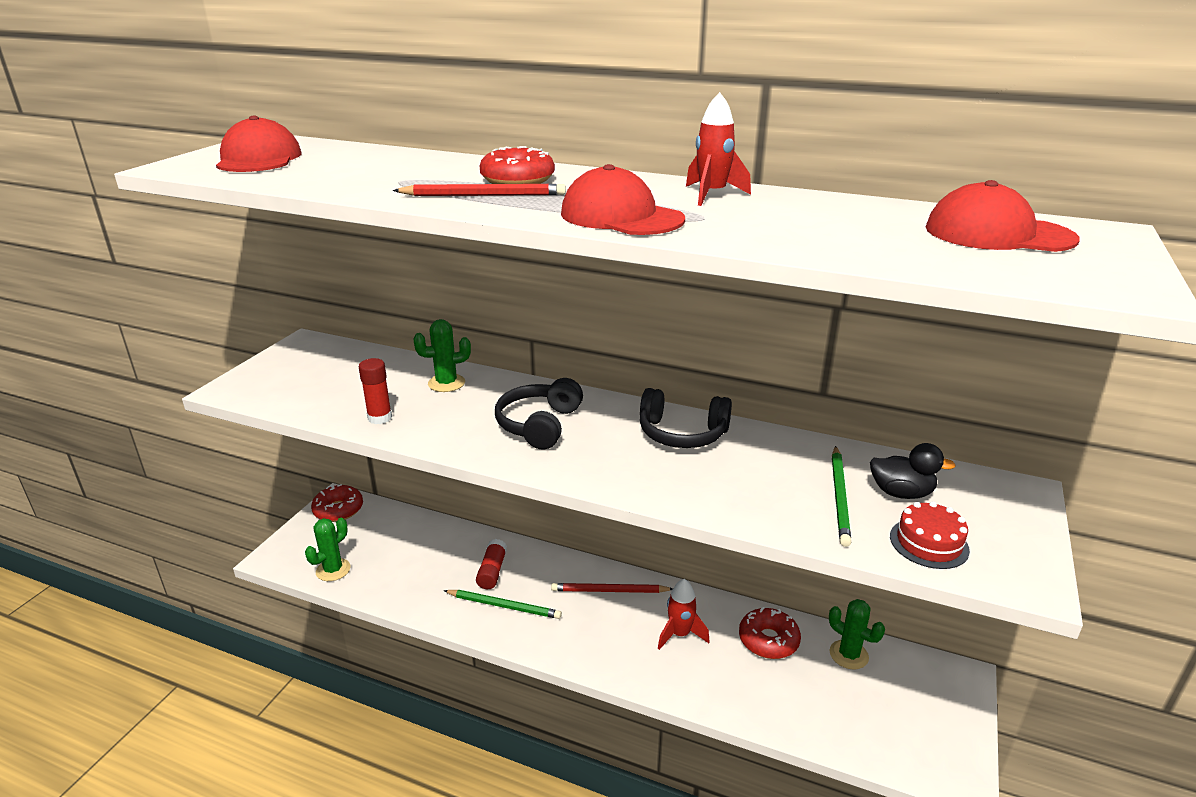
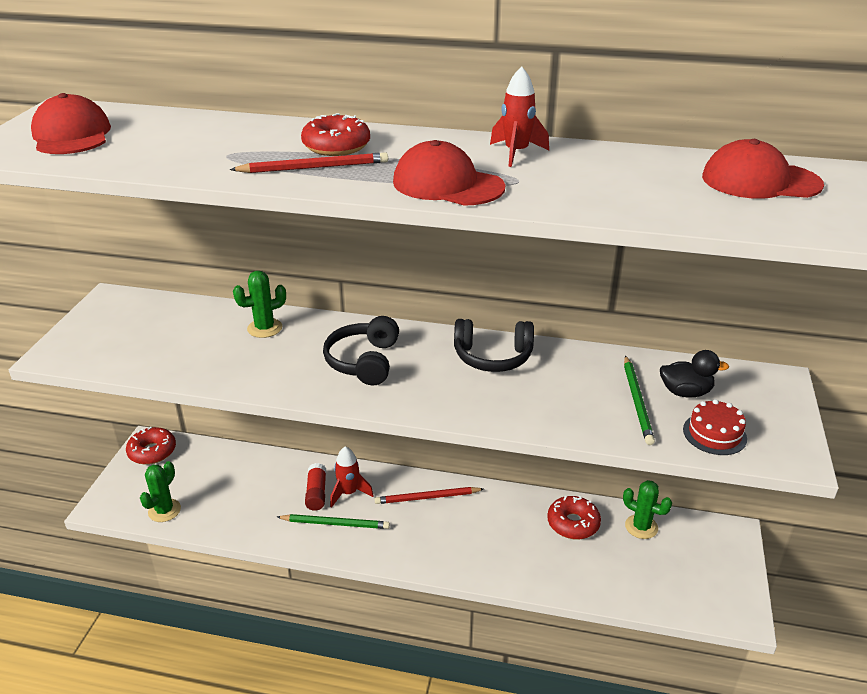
camera: 10 degrees left, 5 degrees up
red glue stick [359,358,392,424] -> none
red rocket [658,579,710,650] -> red rocket moved to [330,446,374,508]

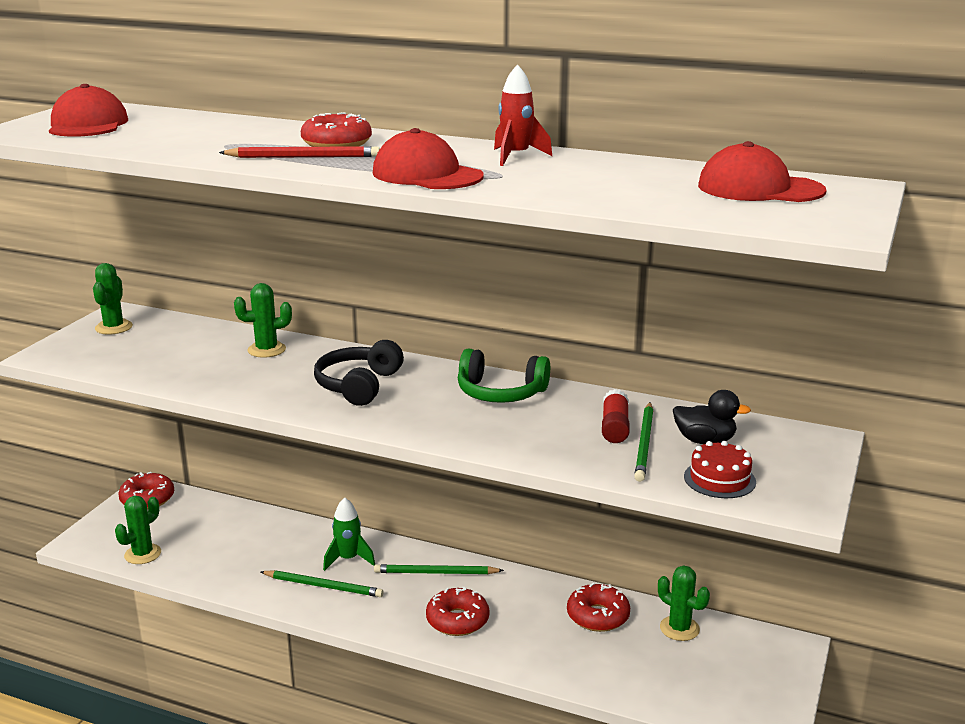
camera: 10 degrees right, 10 degrees down
red glue stick [305,463,326,511] -> red glue stick moved to [602,389,630,443]
red rocket [330,446,374,508] -> green rocket [323,498,375,571]
red pencil [375,487,484,504] -> green pencil [374,564,504,574]
black headphones [454,319,534,372] -> green headphones [458,348,550,403]
none -> green cactus [93,263,133,335]
none -> red donut [426,587,489,636]

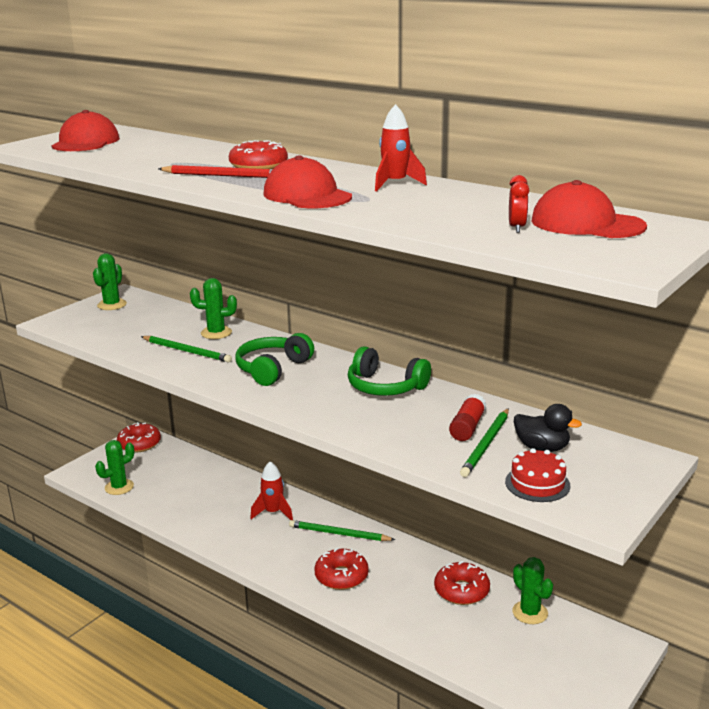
camera: 15 degrees right, 0 degrees up
green pencil [261,570,384,597] -> green pencil moved to [141,336,232,362]
black headphones [314,340,404,406] -> green headphones [235,333,314,386]
green rocket [323,498,375,571] -> red rocket [250,461,293,520]
none -> red clock [509,175,529,233]

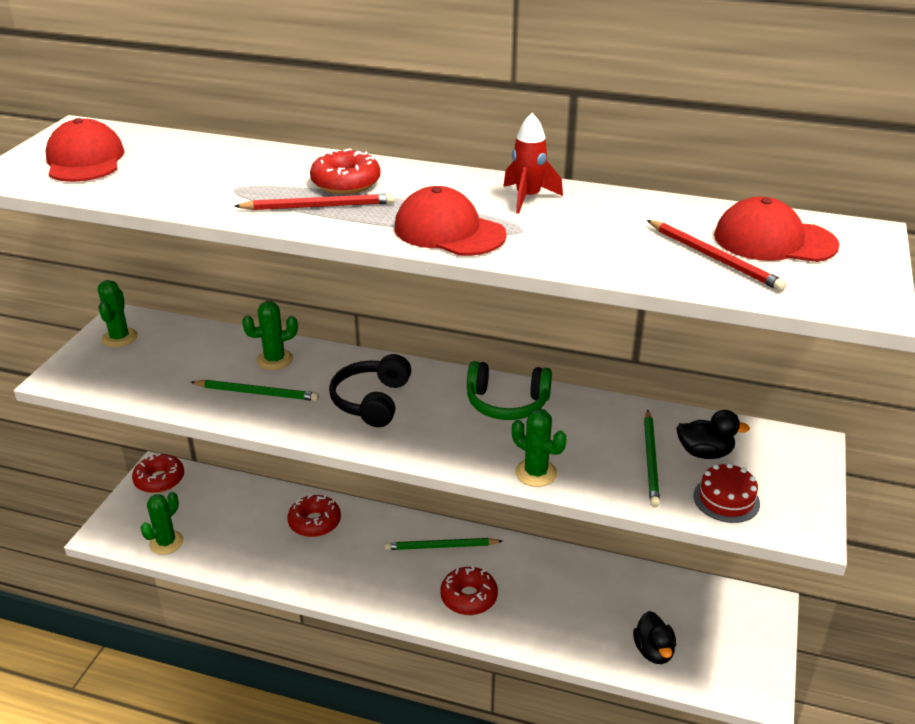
camera: 20 degrees left, 10 degrees up
green headphones [235,333,314,386] -> black headphones [329,354,411,427]
red rocket [250,461,293,520] -> none
red donut [434,561,490,605] -> red donut moved to [287,494,341,537]
red glue stick [449,394,486,441] -> none
red clock [509,175,529,233] -> red pencil [647,220,787,291]
green cactus [512,557,553,624] -> green cactus moved to [512,409,567,487]
none -> black duck [633,611,676,664]

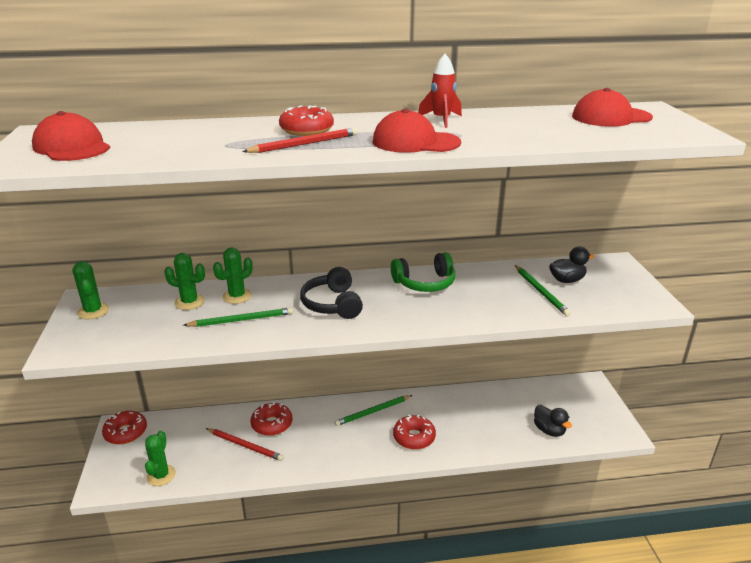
camera: 25 degrees left, 5 degrees down
green cactus [512,409,567,487] -> green cactus moved to [164,253,205,310]
red pencil [647,220,787,291] -> red pencil moved to [206,428,284,461]
red cake [693,463,760,523] -> none

